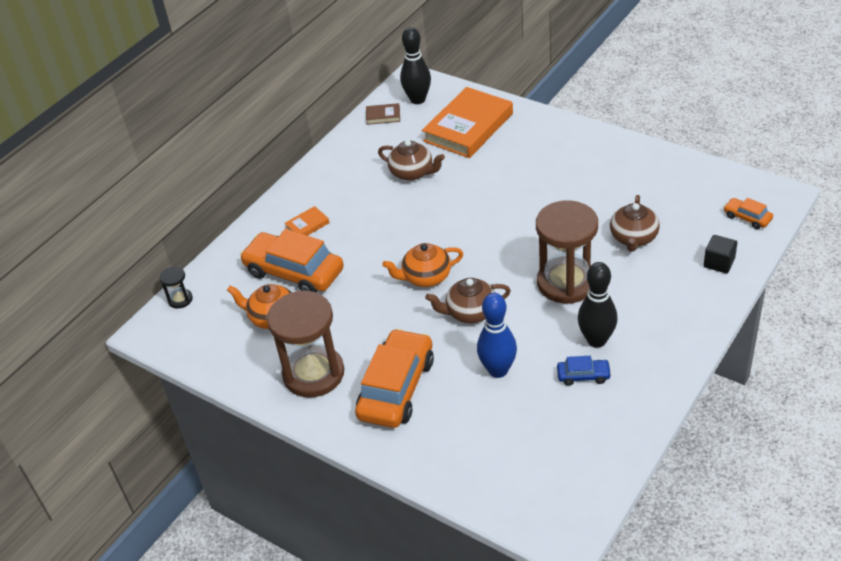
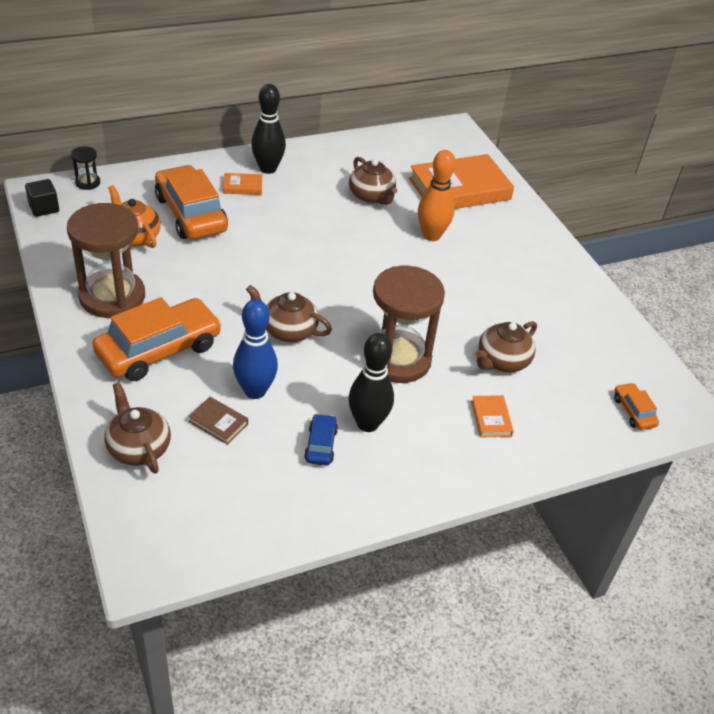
camera: 25 degrees right, 0 degrees up
brown book [366,103,400,125] -> brown book moved to [188,397,248,445]
orange teapot [382,243,464,287] -> none
black bowling pin [400,27,431,104] -> black bowling pin moved to [251,84,286,174]
blue car [557,356,612,386] -> blue car turned 120 degrees counterclockwise [304,414,338,466]
black cube [704,235,737,273] -> black cube moved to [25,179,59,217]
none -> brown teapot [105,382,171,474]
none -> orange bowling pin [418,150,456,241]
none -> orange book [471,395,514,438]

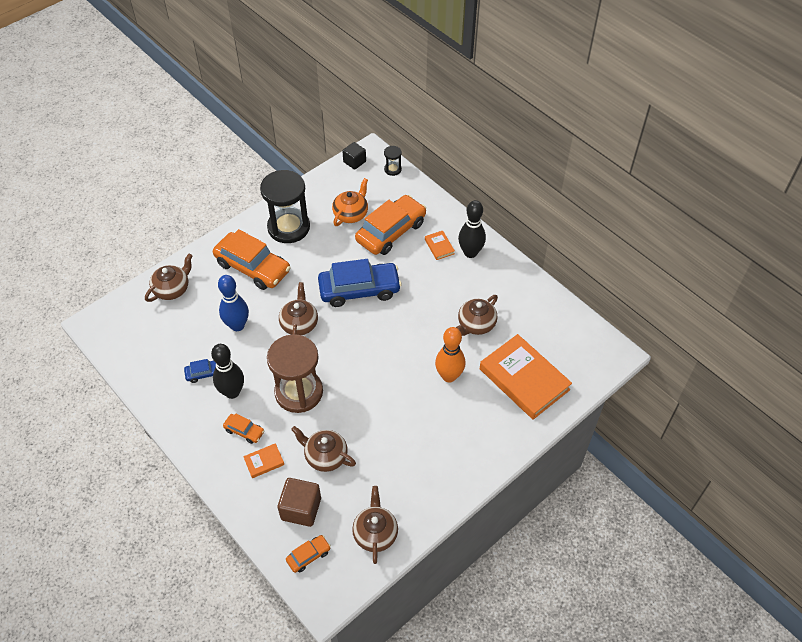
camera: 75 degrees right, 10 degrees up
brown hourglass [67,203,145,318] -> black hourglass [260,170,310,243]
brown book [188,397,248,445] -> none
none -> orange car [223,413,264,444]
none -> brown cube [278,478,321,527]
none -> blue car [318,259,402,307]
none -> brown teapot [352,486,398,564]

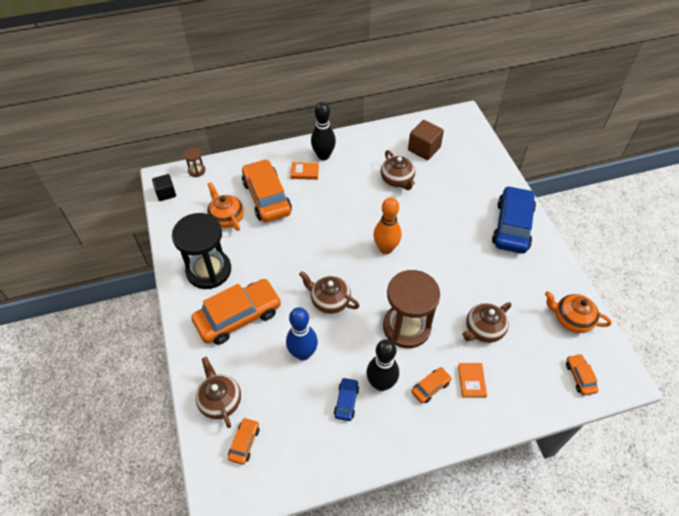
camera: 65 degrees left, 0 degrees up
brown cube [278,478,321,527] -> brown cube moved to [408,120,444,160]
blue car [318,259,402,307] -> blue car moved to [492,186,536,254]
brown teapot [352,486,398,564] -> orange teapot [545,291,612,333]
black hourglass [384,146,402,176] -> brown hourglass [183,147,205,177]
orange bowling pin [435,327,466,382] -> orange bowling pin moved to [373,197,402,254]
orange book [480,334,572,420] -> none
none -> orange car [228,417,259,465]

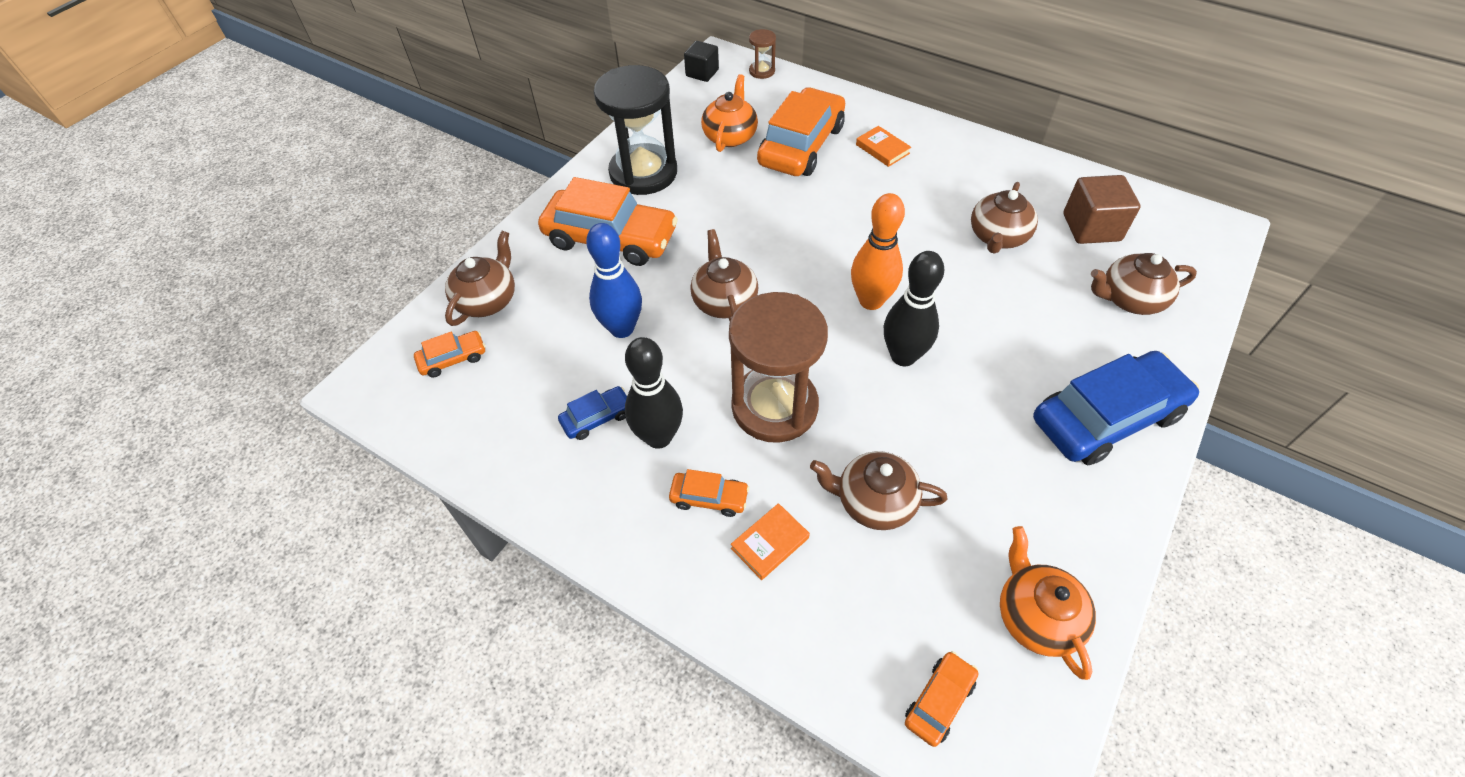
camera: 50 degrees right, 0 degrees up
black bowling pin [311,102,336,160] -> black bowling pin moved to [884,251,944,366]
none -> brown teapot [1091,253,1197,315]

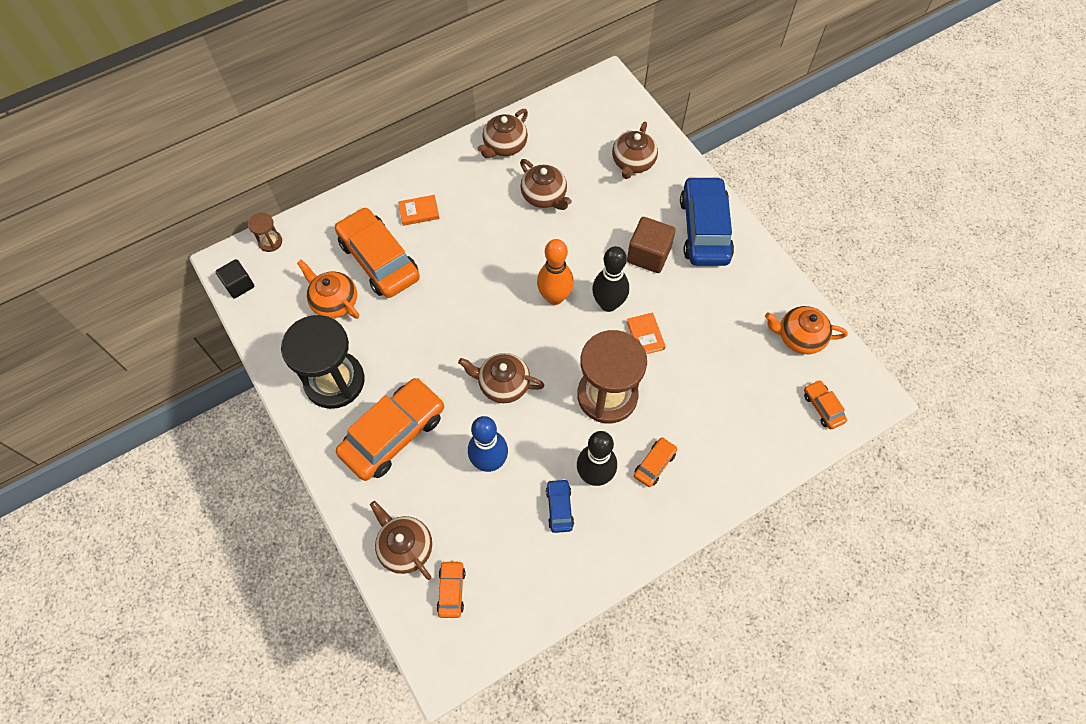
camera: 65 degrees left, 10 degrees up
orange book [731,503,810,580] -> orange book moved to [627,312,666,354]
brown teapot [810,451,947,530] -> brown teapot moved to [477,109,528,158]
brown cube [1063,175,1141,244] -> brown cube moved to [627,217,676,273]

